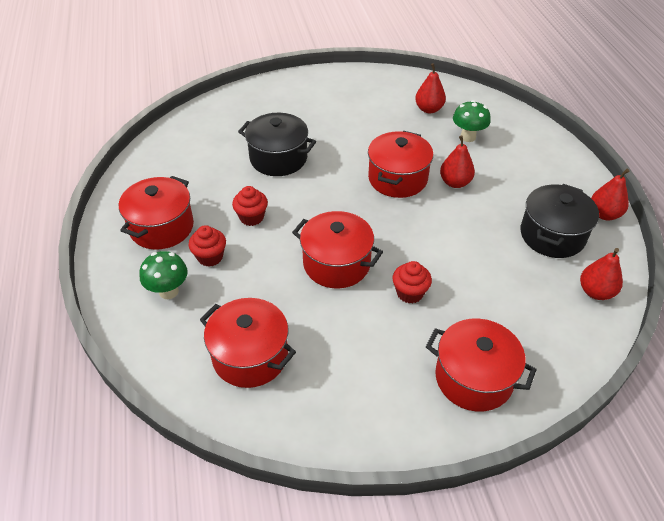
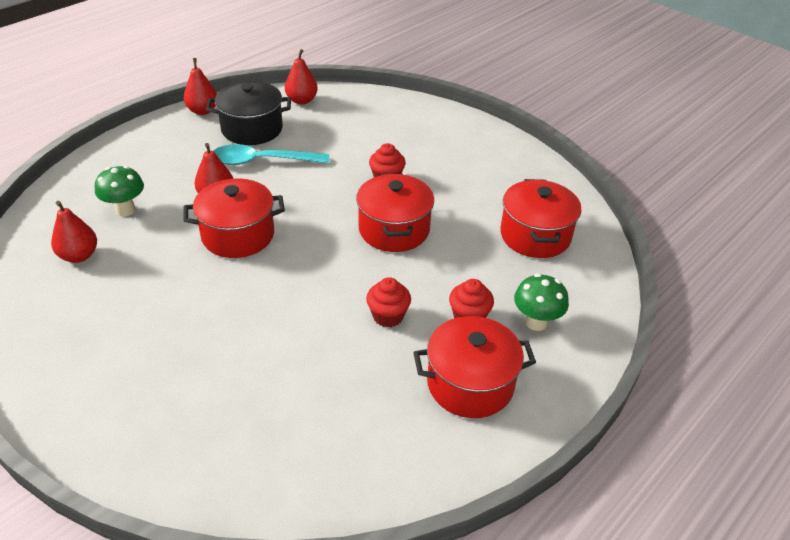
camera: 125 degrees left, 5 degrees down
black pot [238,113,316,176] -> none
red pot [426,319,537,412] -> none
none -> turquoise spoon [213,144,329,165]

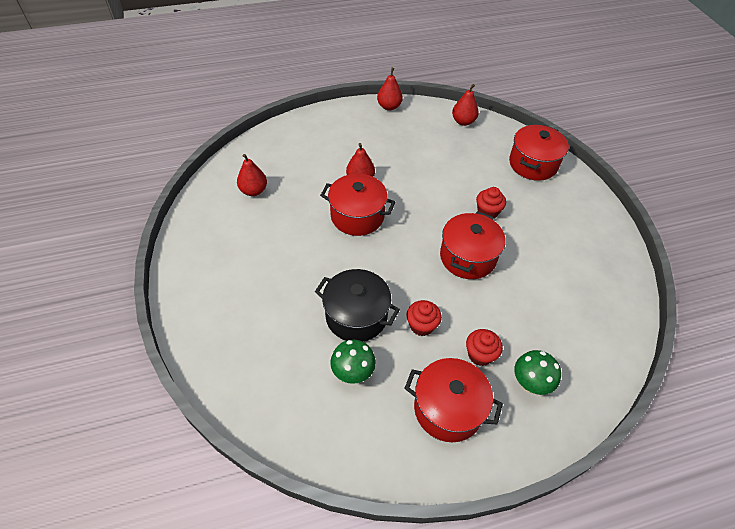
camera: 30 degrees right, 10 degrees up
green mushroom [95,166,144,216] -> green mushroom moved to [330,339,376,384]
black pot [206,81,291,145] -> black pot moved to [315,269,400,342]
turquoise spoon [213,144,329,165] -> none
red pot [500,179,581,258] -> red pot moved to [509,125,569,181]

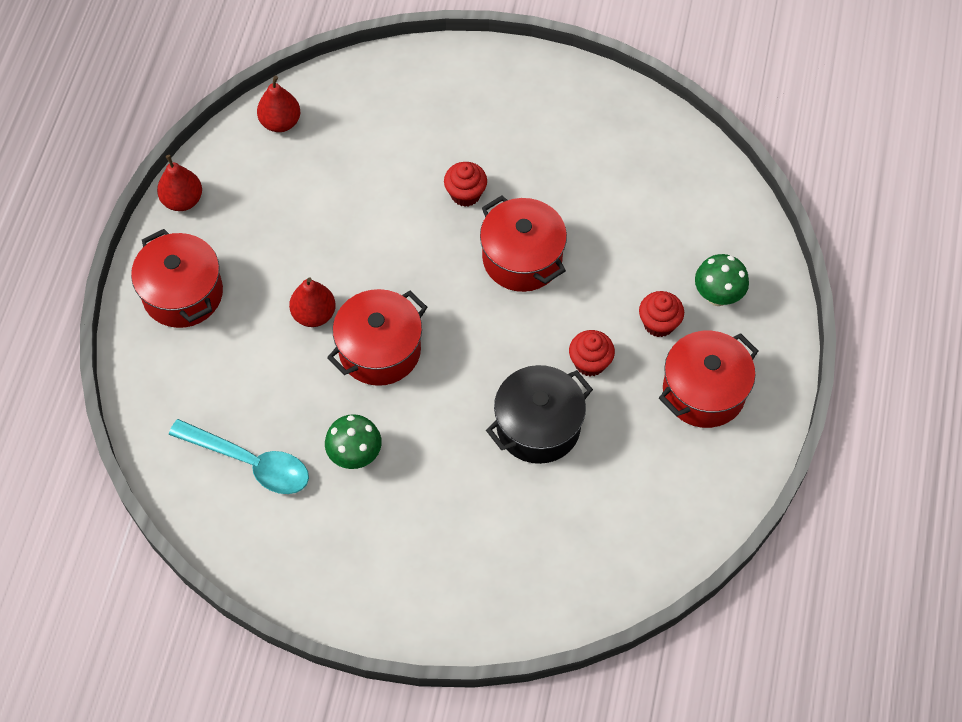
camera: 60 degrees left, 10 degrees up
red pear [237,154,267,196] -> turquoise spoon [169,419,309,494]
green mushroom [330,339,376,384] -> green mushroom moved to [325,414,382,469]
red pot [509,125,569,181] -> red pot moved to [131,229,223,328]

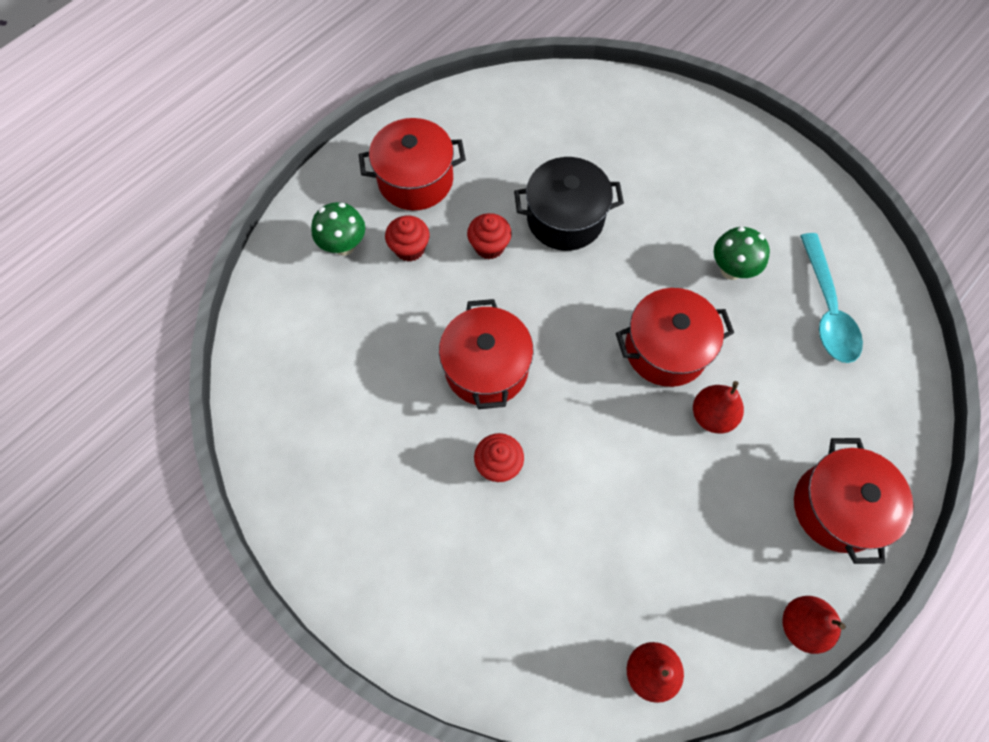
camera: 150 degrees left, 5 degrees up
turquoise spoon [169,419,309,494] -> turquoise spoon turned 150 degrees counterclockwise [800,233,863,363]

